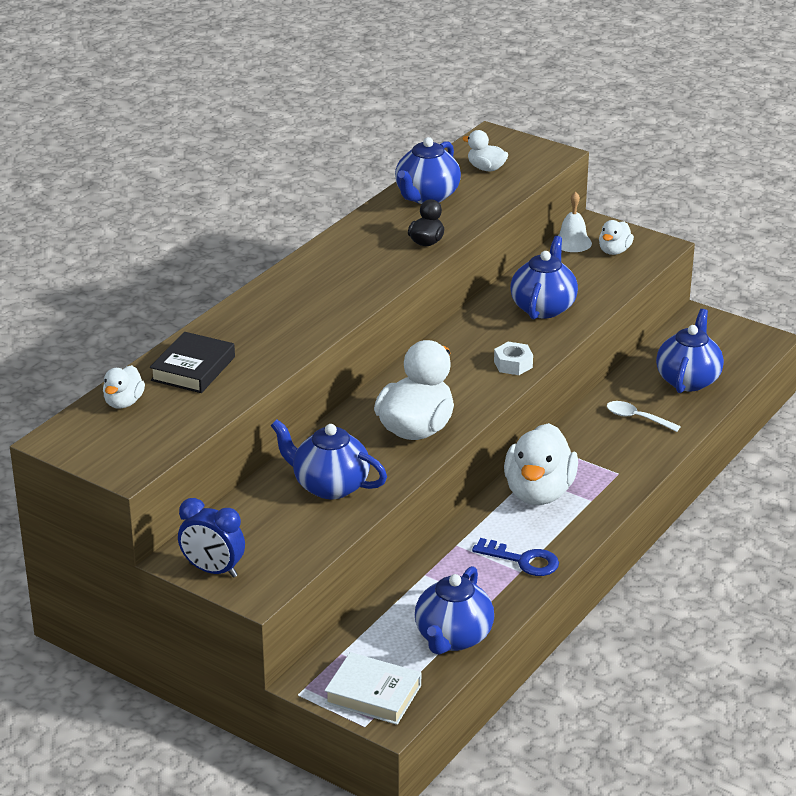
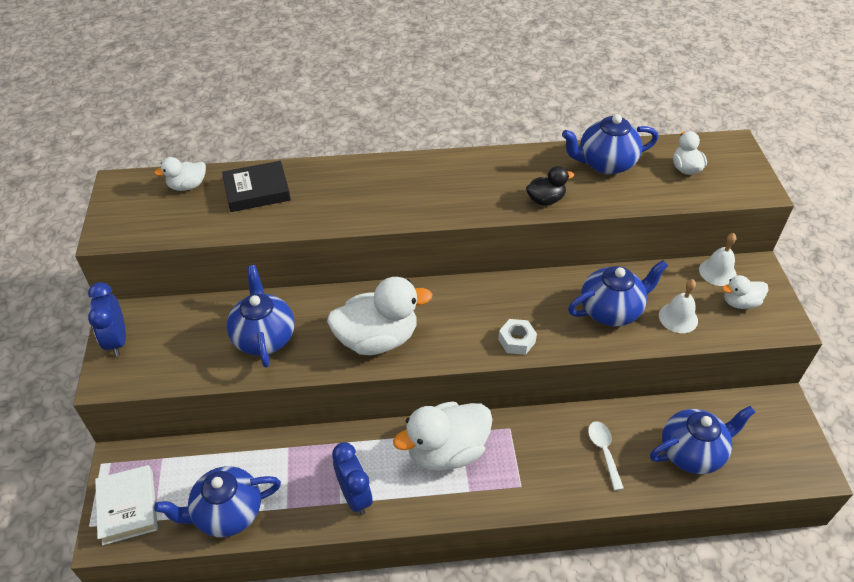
camera: 50 degrees right, 15 degrees up
blue key [472,538,559,576] -> blue clock [332,442,372,515]
none -> white bell [659,279,698,333]

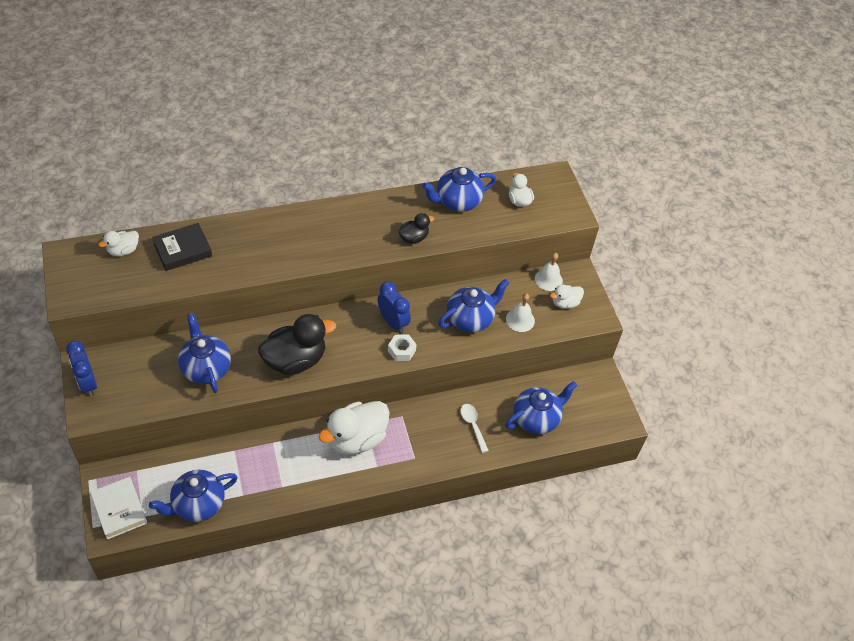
camera: 15 degrees left, 5 degrees up
white duck [327,277,432,355] -> black duck [258,314,336,375]
blue clock [332,442,372,515] -> blue clock moved to [377,282,411,333]

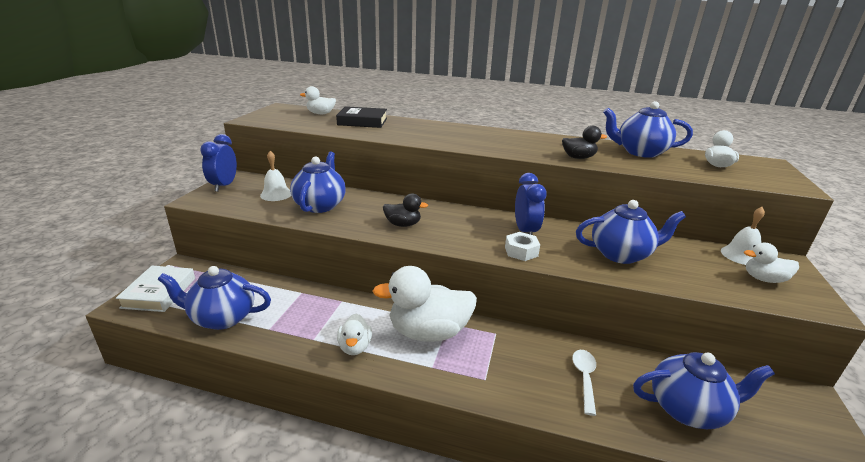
camera: 35 degrees right, 25 degrees down
black duck [258,314,336,375] -> black duck [383,193,428,227], size x0.51
white bell [506,293,535,332] -> white bell moved to [260,151,291,201]
none -> white duck [337,314,372,355]

